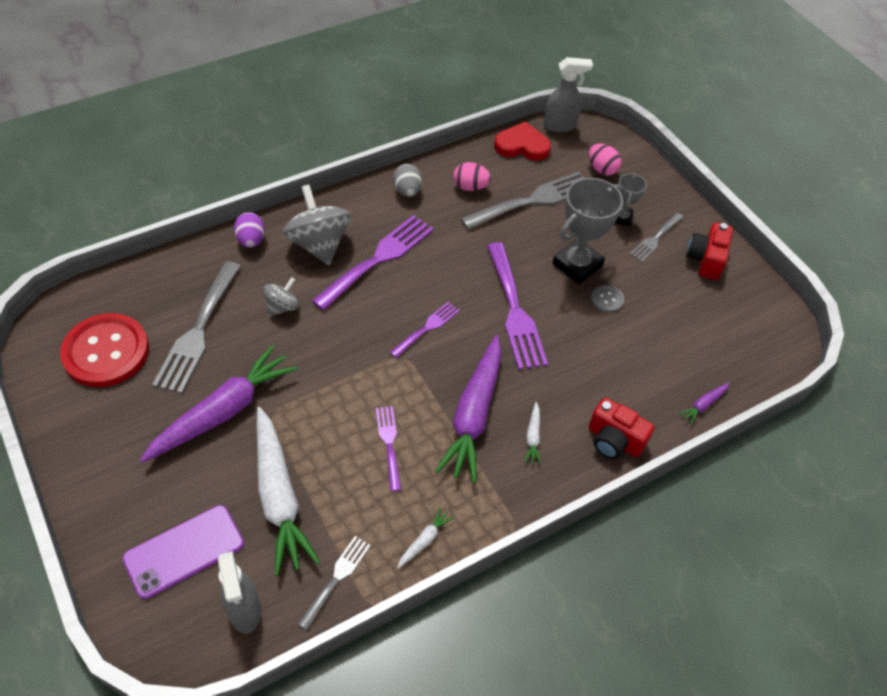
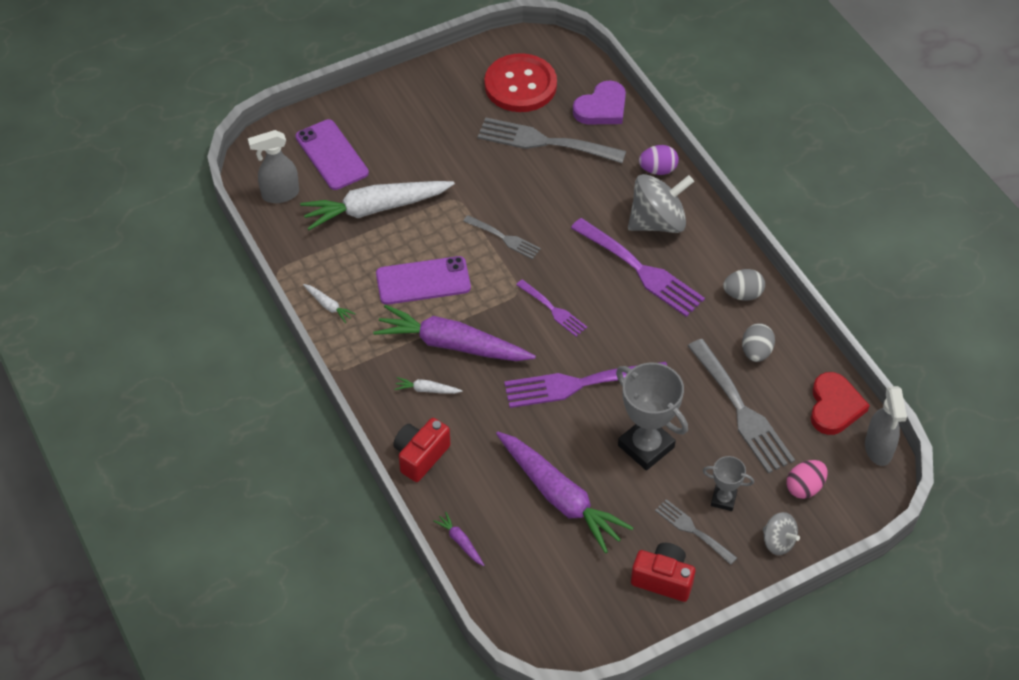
camera: 95 degrees right, 0 degrees up
purple carrot [140,345,297,463] -> purple carrot moved to [496,432,634,553]
grey spinning top [264,277,299,317] -> grey spinning top moved to [763,512,800,555]
grey fork [298,536,371,630] -> grey fork moved to [463,215,541,259]
purple fork [376,406,401,492] -> purple phone [376,256,471,305]
pink egg [453,162,491,191] -> grey egg [742,323,775,362]
grey button [591,285,624,312] -> none
none -> purple heart [573,80,626,124]

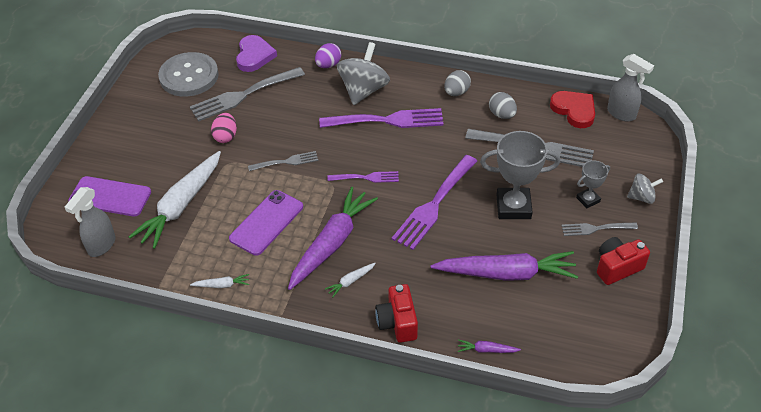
camera: 45 degrees left, 5 degrees down
purple carrot [373,305,536,361] -> purple carrot turned 150 degrees clockwise [288,187,378,290]
red button [484,53,557,112] -> grey button [158,52,219,96]
pink egg [787,460,828,499] -> pink egg moved to [211,113,237,143]

